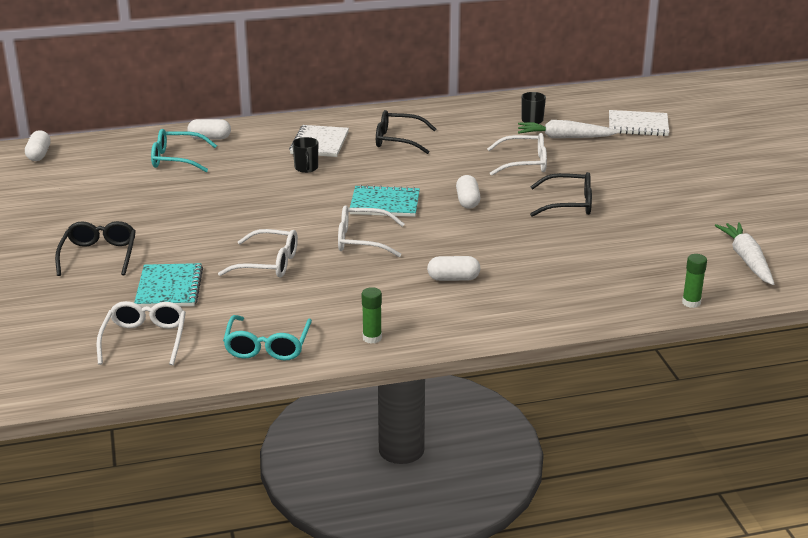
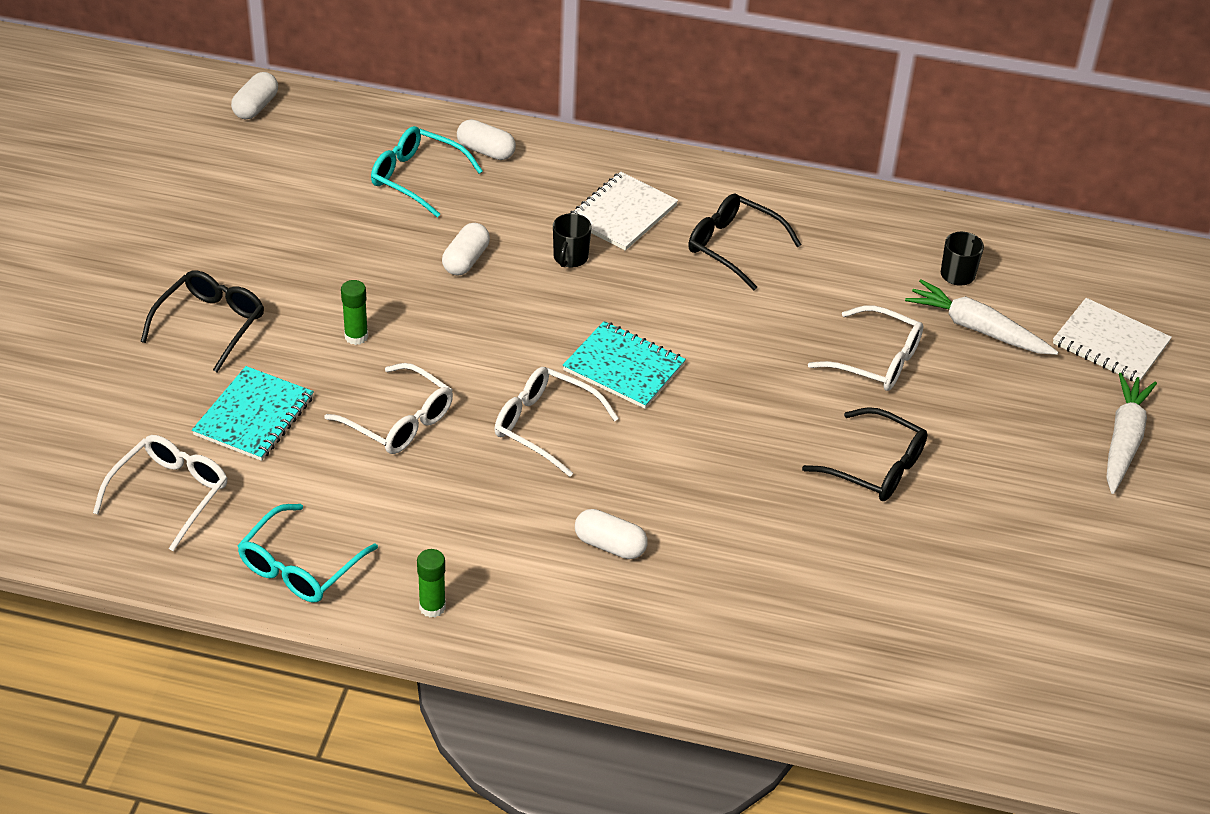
camera: 25 degrees right, 15 degrees up
white capsule [456,175,481,209] -> white capsule moved to [442,223,490,276]
green glue stick [682,254,707,308] -> green glue stick moved to [341,280,368,345]
white carrot [714,222,774,285] -> white carrot moved to [1106,373,1157,494]

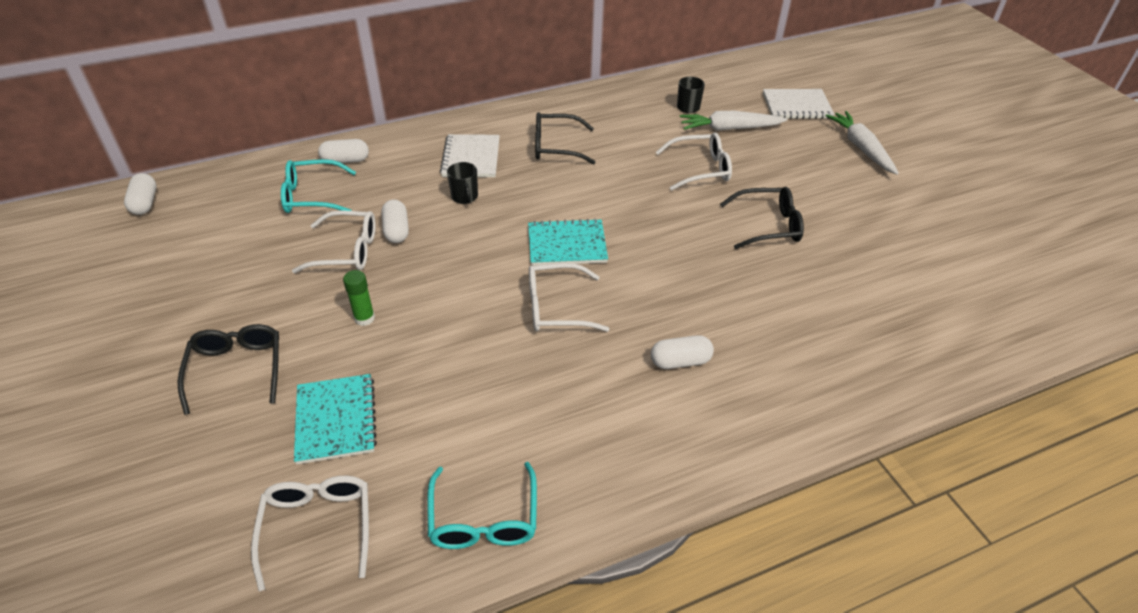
camera: 35 degrees left, 0 degrees up
white glasses [324,363,453,454] -> white glasses moved to [292,210,376,273]
green glue stick [417,549,446,617] -> none

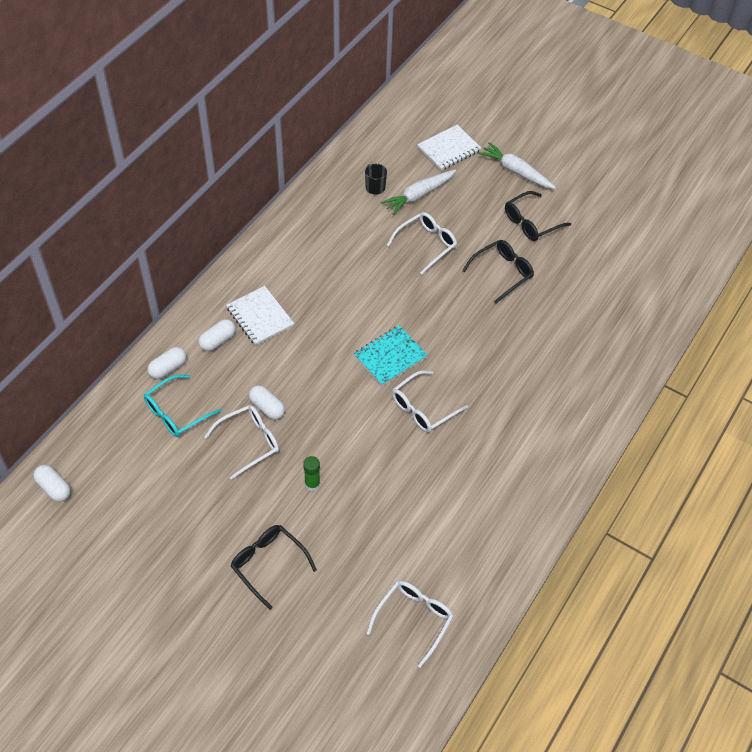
camera: 35 degrees left, 10 degrees up
white glasses [251,476,369,591] -> white glasses turned 75 degrees clockwise [366,581,454,668]
turquoise notebook [294,374,377,464] -> none
turquoise glasses [427,462,537,549] -> none
black mug [447,162,478,204] -> none
black glasses [535,112,595,164] -> black glasses moved to [505,191,571,241]
white capsule [651,335,714,369] -> white capsule moved to [198,319,236,351]

